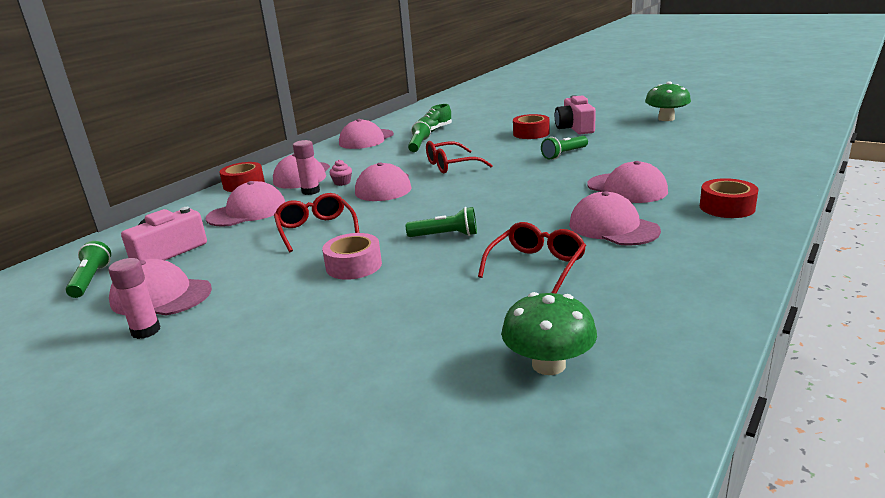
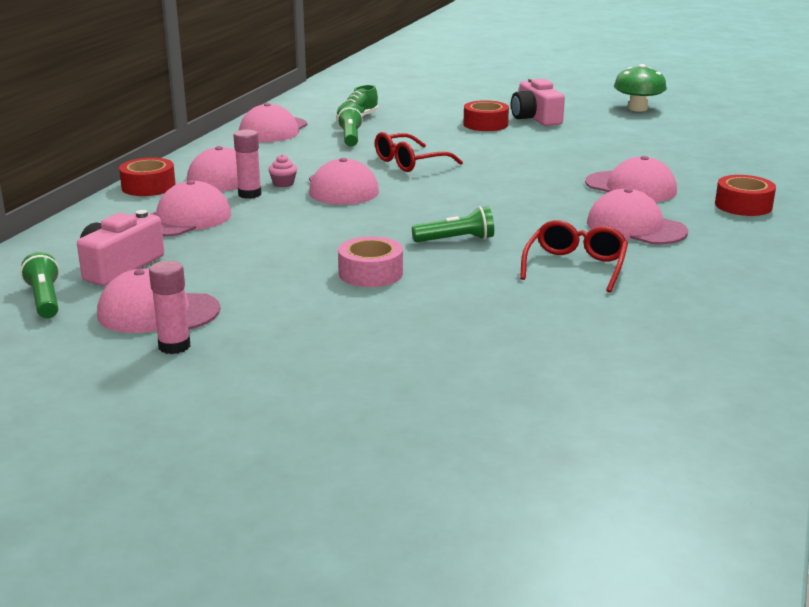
camera: 15 degrees left, 0 degrees up
red glasses [274,193,359,252] -> none
green mushroom [501,292,597,375] -> none
green flashlight [541,136,588,160] -> none

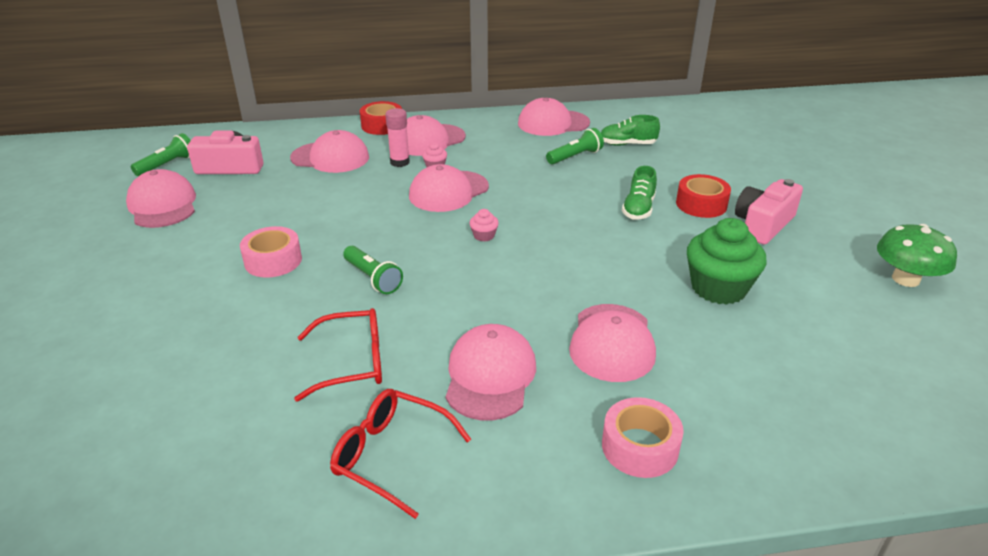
camera: 60 degrees right, 10 degrees up
pink glue stick [149,261,191,354] -> none
red glasses [375,132,463,172] -> red glasses moved to [330,389,471,519]
red tape [715,175,776,216] -> pink tape [602,397,684,478]
none -> pink cupcake [470,209,499,242]
none -> green shoe [622,166,657,219]
none -> green cupcake [687,218,767,305]

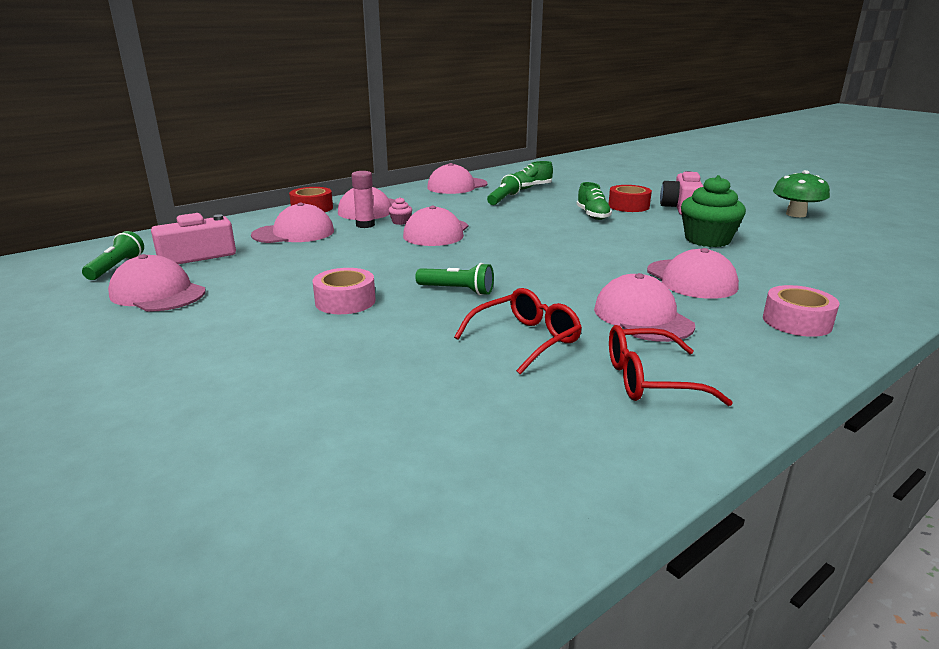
camera: 30 degrees left, 10 degrees down
pink cupcake [470,209,499,242] -> none

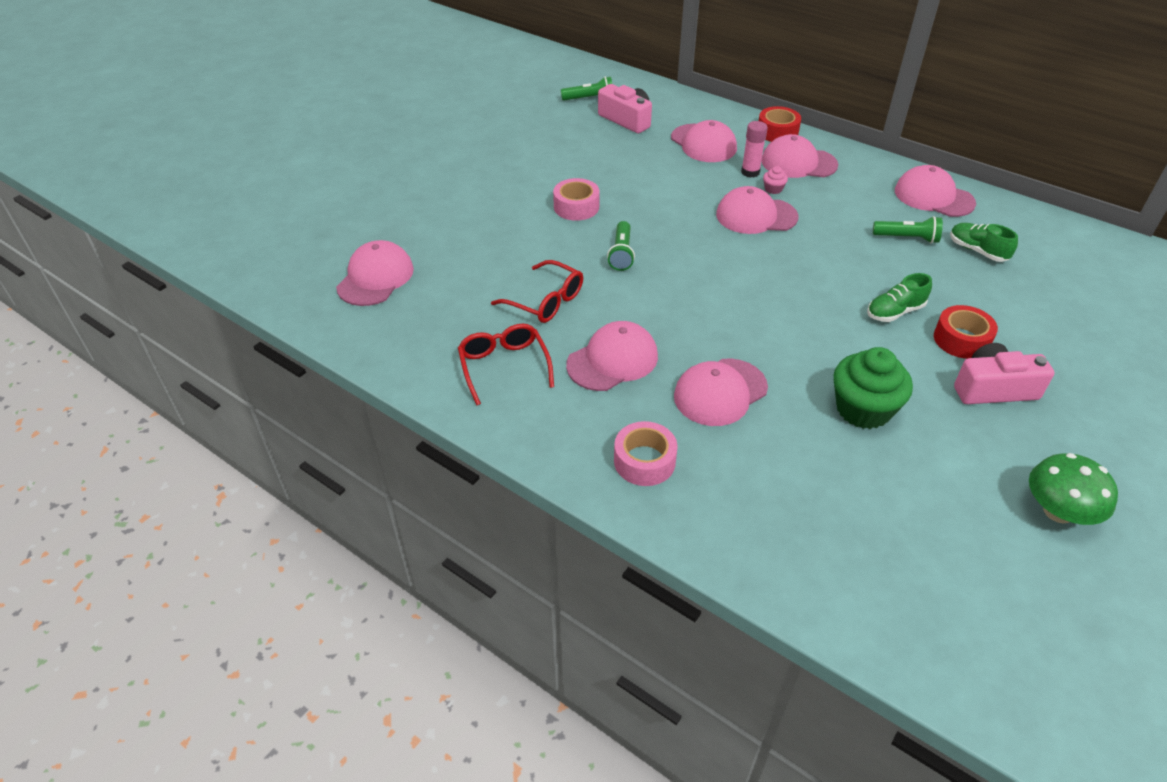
camera: 75 degrees right, 20 degrees up
pink cap [108,254,206,311] -> pink cap moved to [336,240,414,306]

